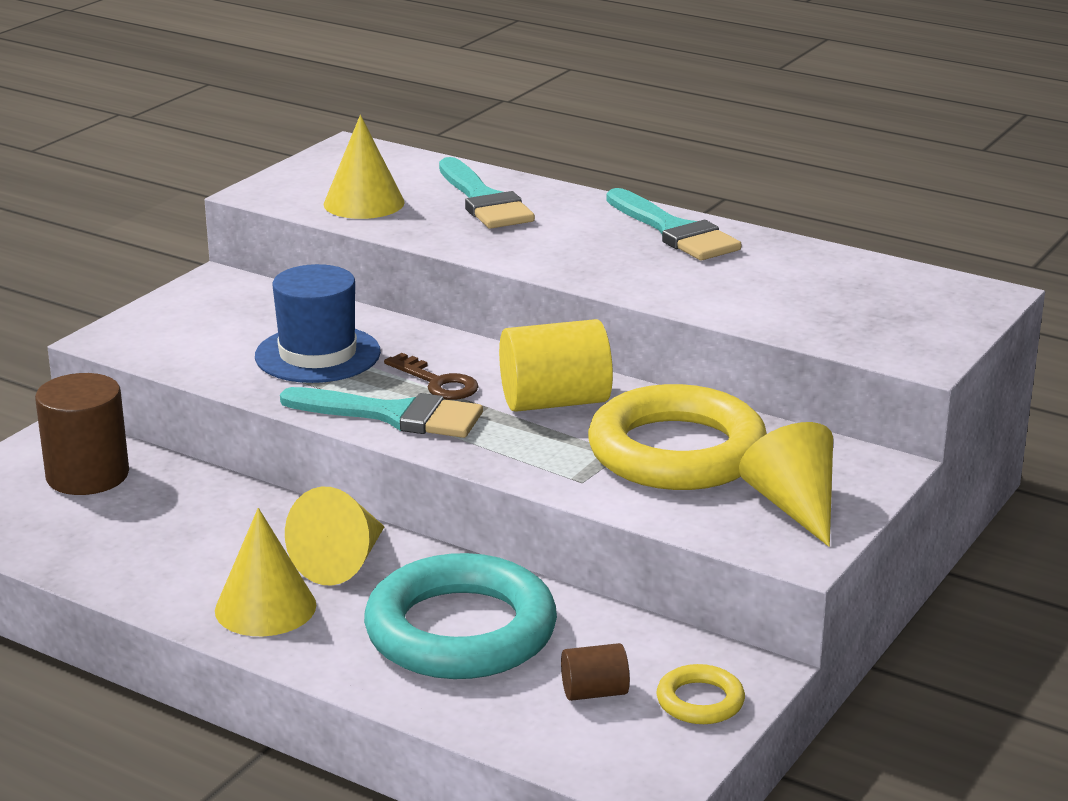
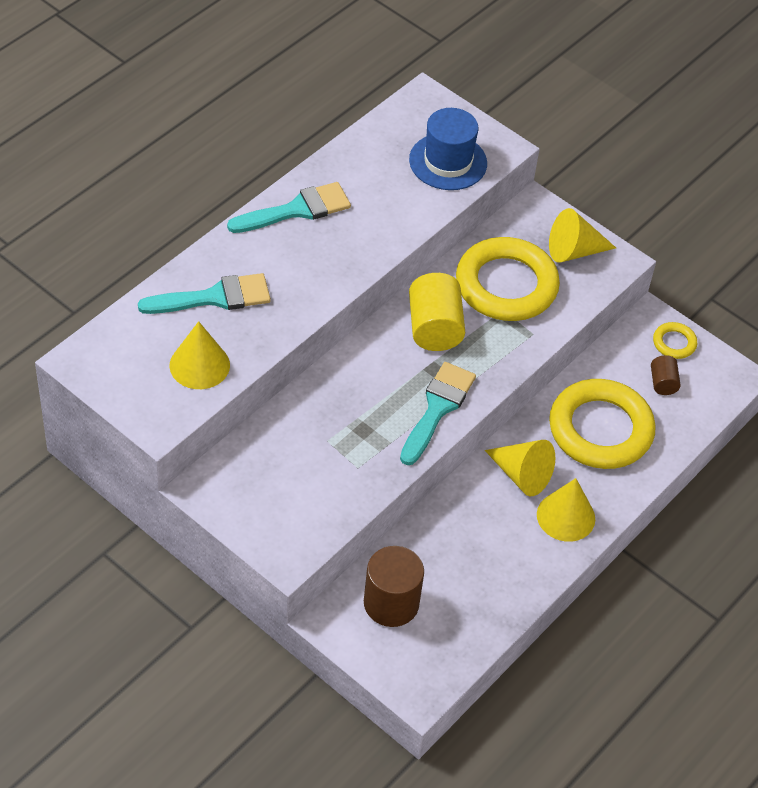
camera: 85 degrees left, 25 degrees up
blue hat [255,264,381,383] -> blue hat moved to [409,108,487,190]
turquoise ring [364,553,557,679] -> yellow ring [549,379,656,469]
brown key [384,353,479,400] -> none

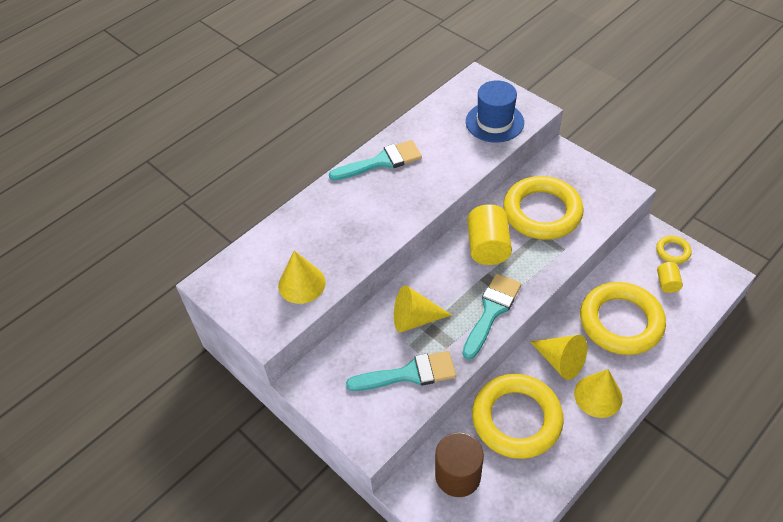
camera: 10 degrees right, 0 degrees up
turquoise brush [138,273,271,314] -> turquoise brush moved to [346,351,456,391]
yellow cone [549,208,616,263] -> yellow cone moved to [394,285,451,333]
brown cylinder [651,355,681,395] -> yellow cylinder [657,262,683,293]
none -> yellow ring [472,374,564,459]

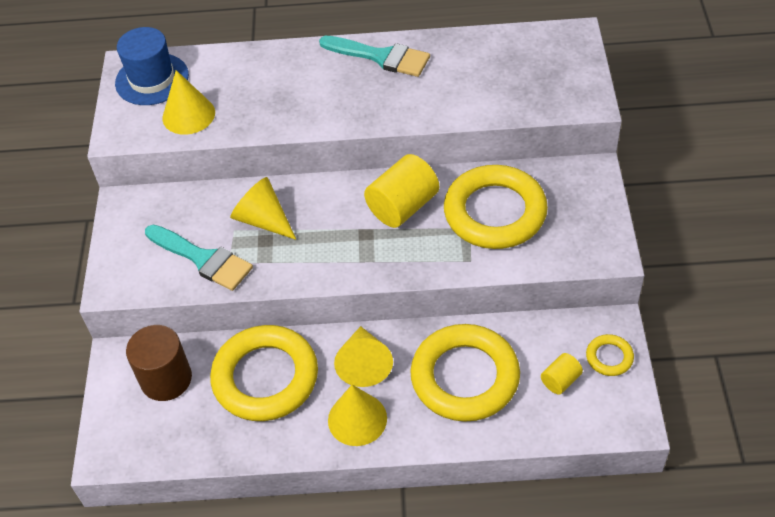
camera: 45 degrees right, 0 degrees up
turquoise brush [462,274,521,360] -> none
blue hat [466,80,524,143] -> blue hat moved to [115,27,189,105]

